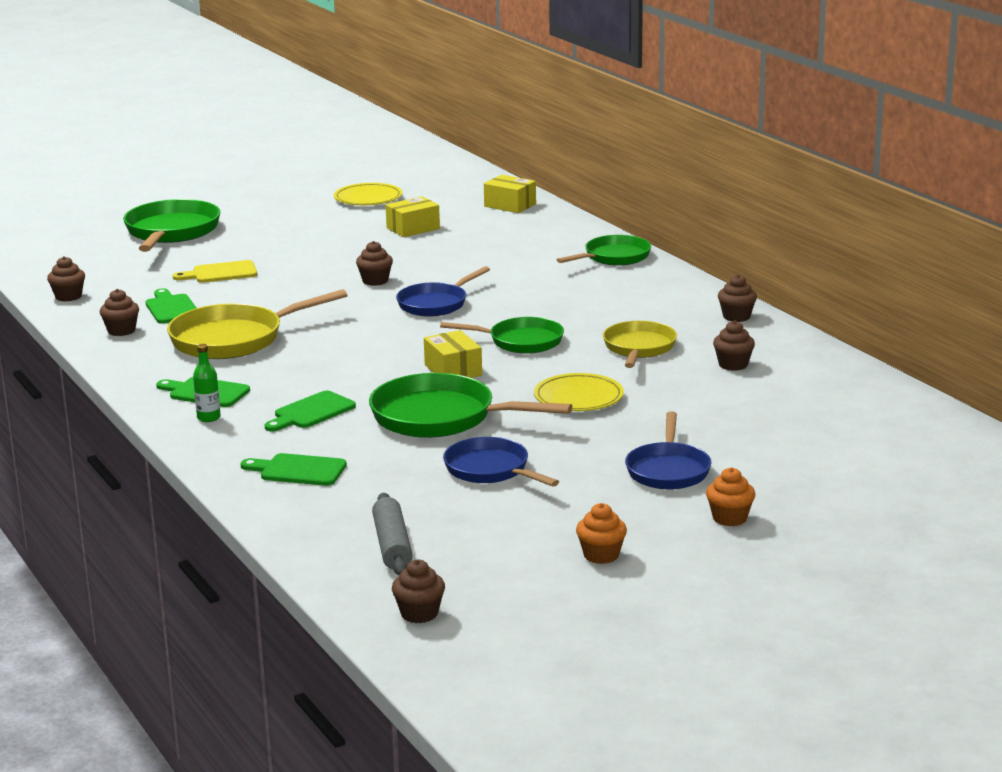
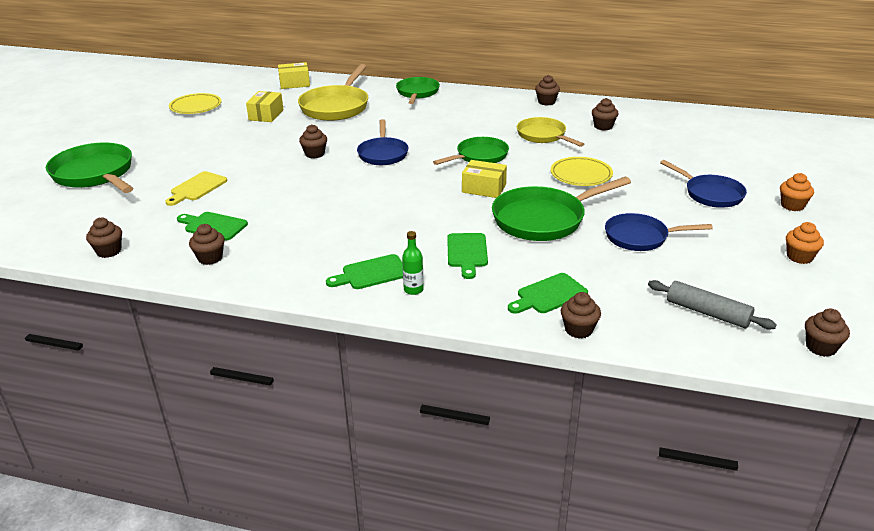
camera: 45 degrees left, 10 degrees up
yellow pan [167,289,347,359] -> yellow pan moved to [298,64,368,121]
none -> brown cupcake [561,292,601,339]

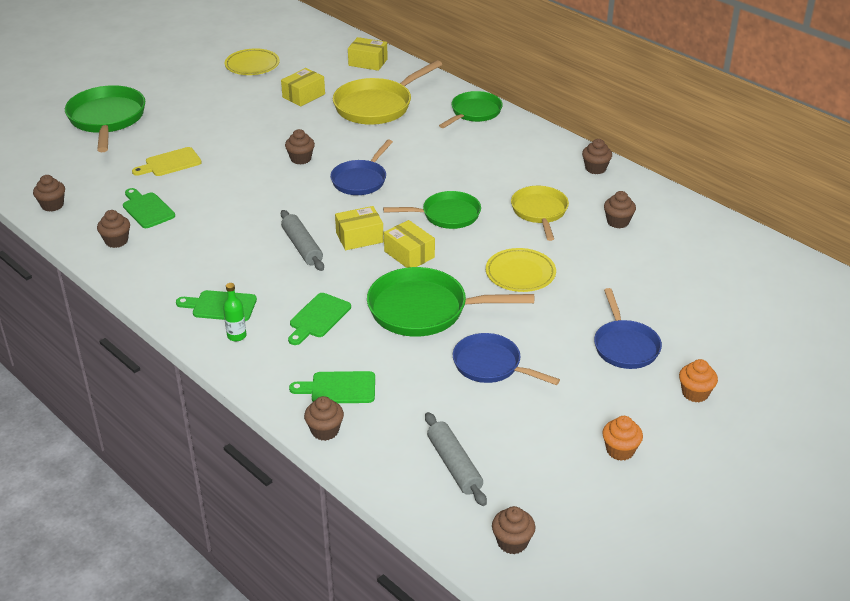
camera: 30 degrees right, 5 degrees up
none -> grey rolling pin [281,210,324,271]
none -> yellow box [335,206,384,250]

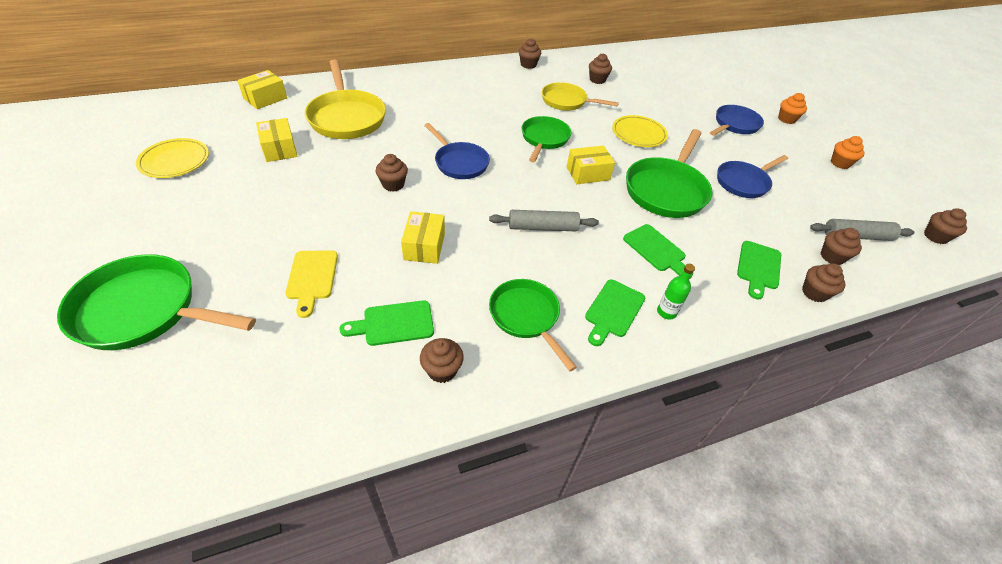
camera: 70 degrees left, 10 degrees up
brown cupcake [33,175,65,212] -> brown cupcake moved to [821,228,862,265]
yellow box [335,206,384,250] -> yellow box moved to [401,211,445,264]
green pan [439,91,503,128] -> green pan moved to [489,279,577,371]
blue pan [594,288,662,369] -> blue pan turned 60 degrees counterclockwise [710,105,764,136]

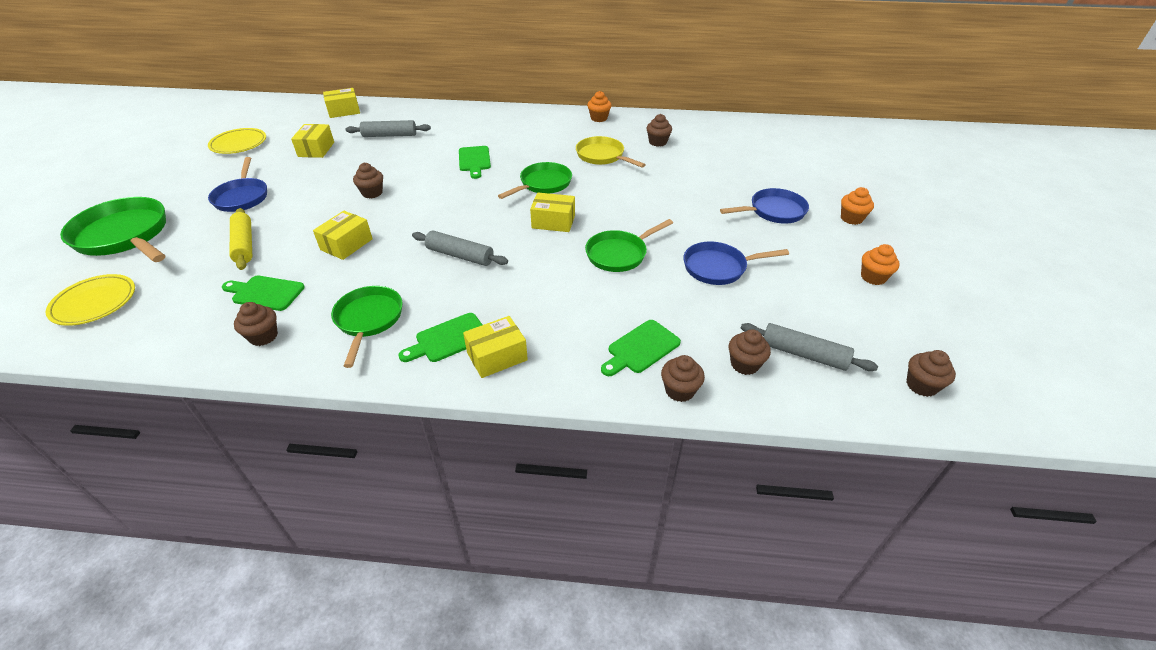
camera: 30 degrees right, 5 degrees down
yellow cutting board [285,250,338,318] -> yellow rolling pin [230,208,252,270]
yellow pan [305,60,386,139] -> grey rolling pin [345,120,431,137]
blue pan [424,123,490,179] -> blue pan moved to [208,157,267,212]
brown cupcake [518,38,541,69] -> orange cupcake [587,91,612,122]
yellow plate [612,115,668,147] -> yellow plate moved to [46,274,135,326]
green cutting board [623,224,693,278] -> green cutting board moved to [459,146,491,179]
green pan [626,129,712,218] -> green pan [585,219,673,272], size x0.65
green bottle [657,264,695,320] -> yellow box [463,316,528,378]

